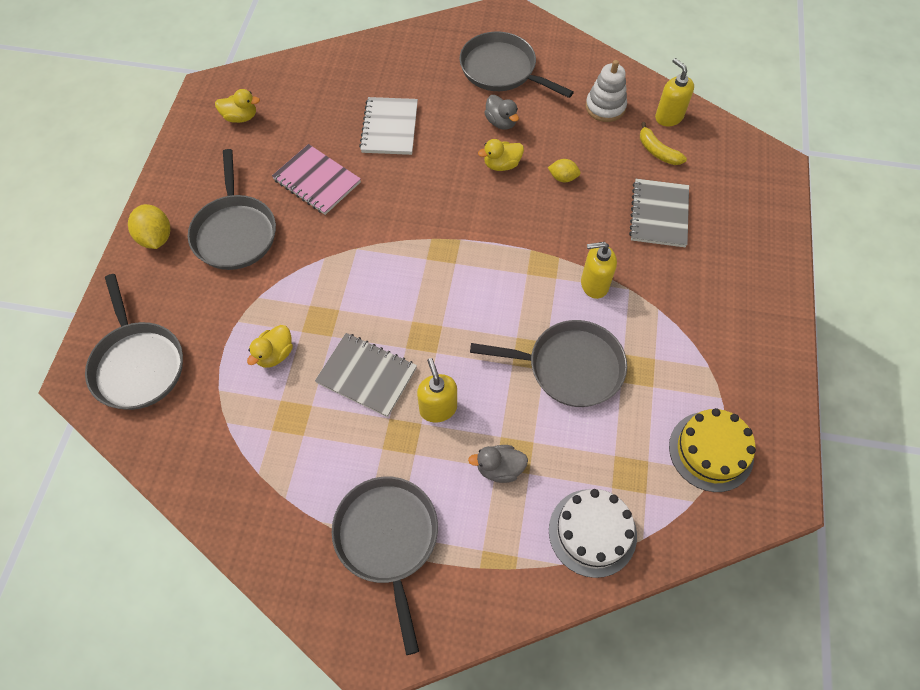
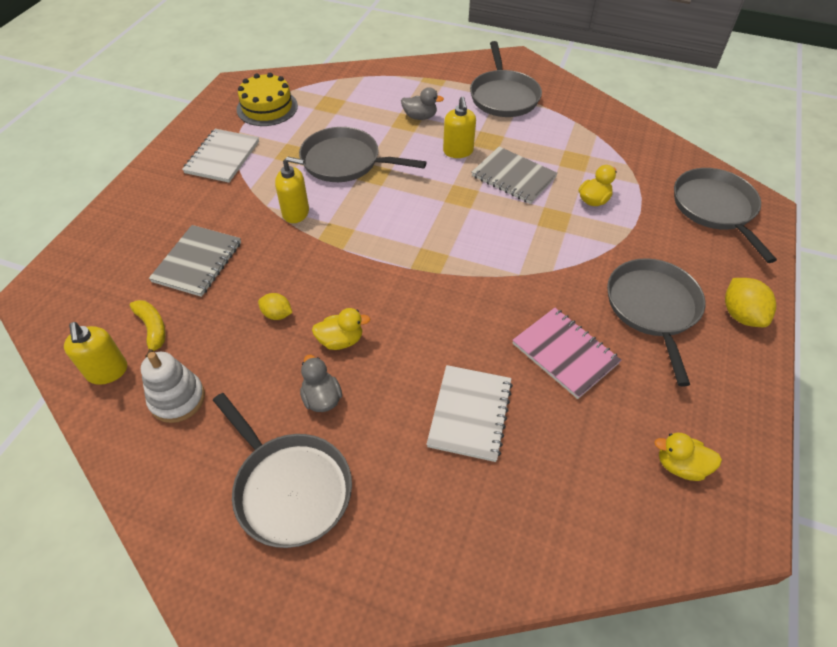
camera: 170 degrees left, 10 degrees down
white cake [549,489,637,578] -> none
none -> white notebook [182,129,259,183]

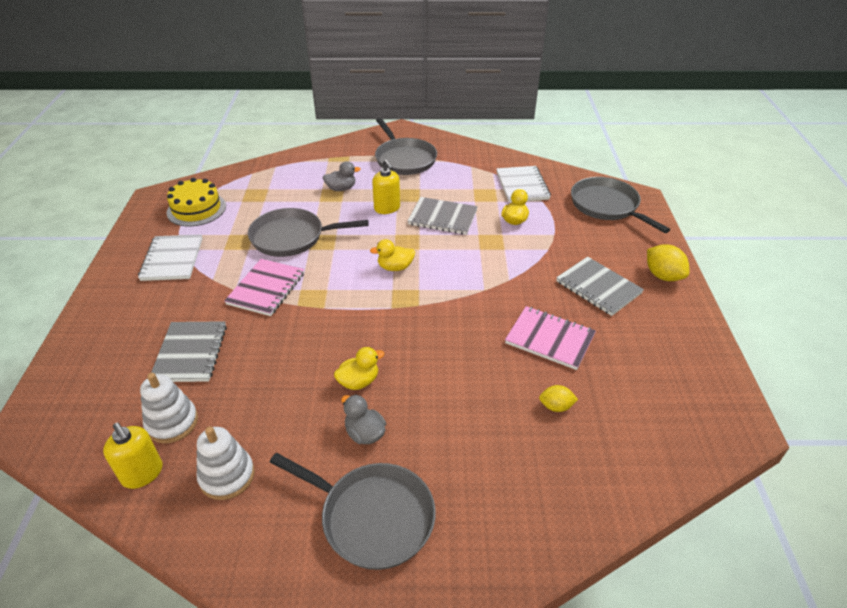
camera: 20 degrees left, 10 degrees down
yellow banana [130,300,166,357] -> white stacking toy [140,373,198,443]
yellow lemon [258,293,292,320] -> yellow lemon moved to [539,385,578,412]
yellow soap dispenser [275,156,309,223] -> pink notebook [224,259,304,316]
white notebook [426,365,513,462] -> white notebook moved to [496,166,551,202]
grey pan [607,258,705,386] -> grey notebook [556,257,644,316]
yellow duck [654,433,722,481] -> yellow duck moved to [370,239,415,271]

